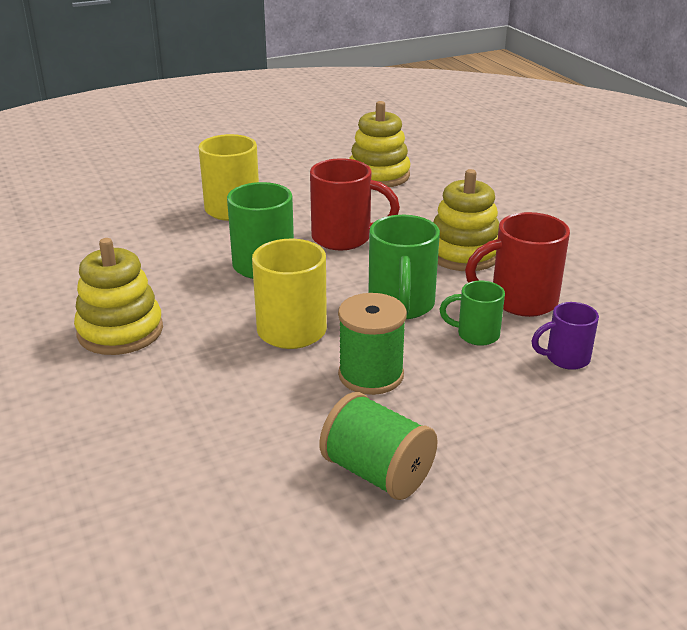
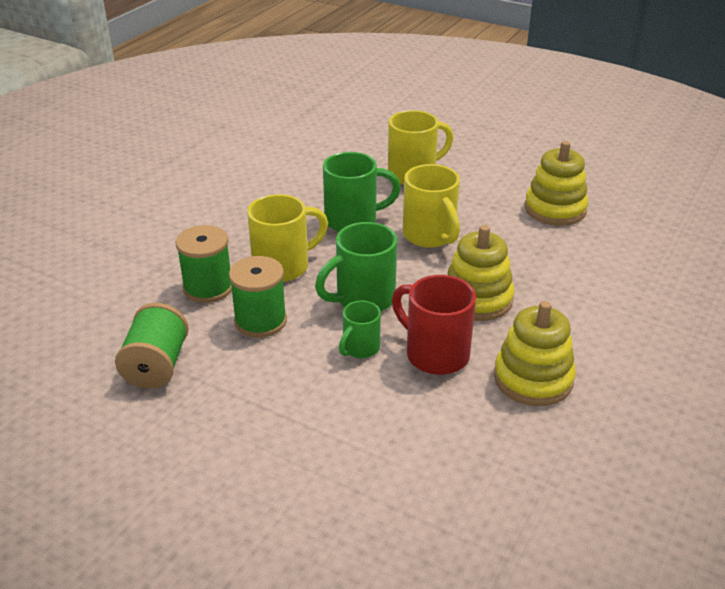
camera: 55 degrees right, 5 degrees up
yellow stacking toy [74,238,163,355] -> yellow stacking toy moved to [494,301,576,406]
red mug [310,158,400,250] -> yellow mug [403,164,460,248]
green mug [440,281,505,346] -> green mug turned 120 degrees counterclockwise [339,301,381,358]
purple mug [531,302,599,370] -> none
none -> green spool [176,225,232,303]

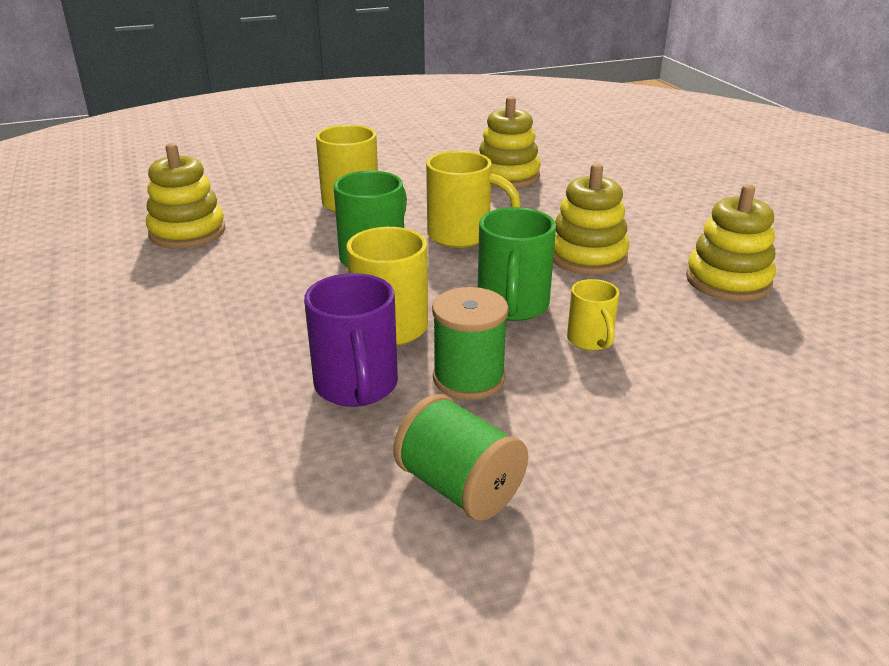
camera: 50 degrees left, 5 degrees down
green spool [176,225,232,303] -> purple mug [304,273,398,407]
green mug [339,301,381,358] -> yellow mug [567,279,619,351]
red mug [392,275,476,375] -> none
none -> yellow stacking toy [146,143,226,249]

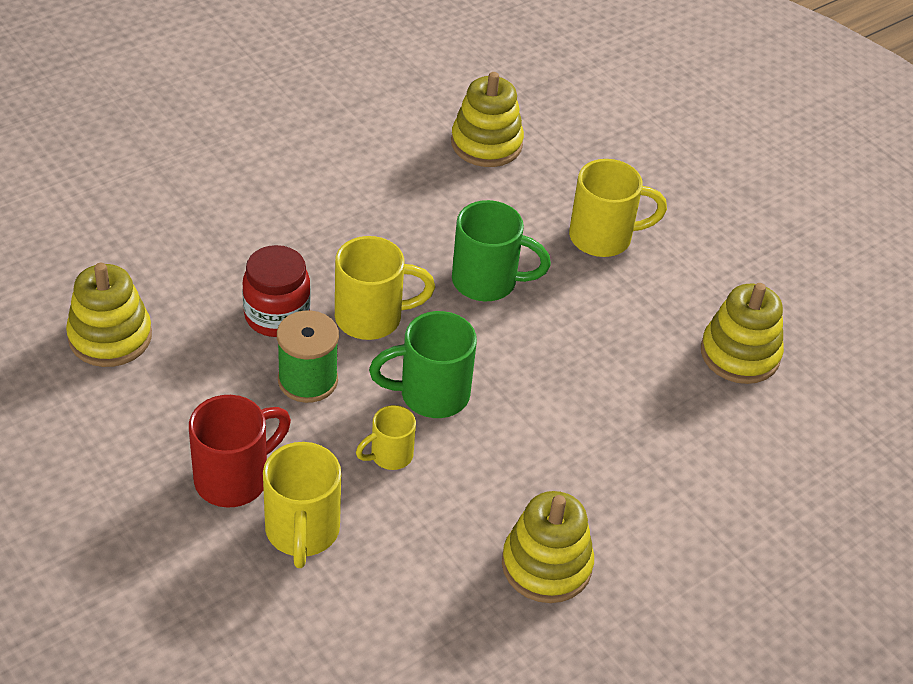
camera: 70 degrees right, 15 degrees up
purple mug [304,273,398,407] -> red jar [242,245,310,337]
green spool [393,394,528,521] -> none
yellow mug [426,151,521,248] -> yellow mug moved to [263,442,341,568]
yellow stacking toy [553,163,629,275] -> yellow stacking toy moved to [66,263,152,367]
none -> red mug [189,395,291,508]

